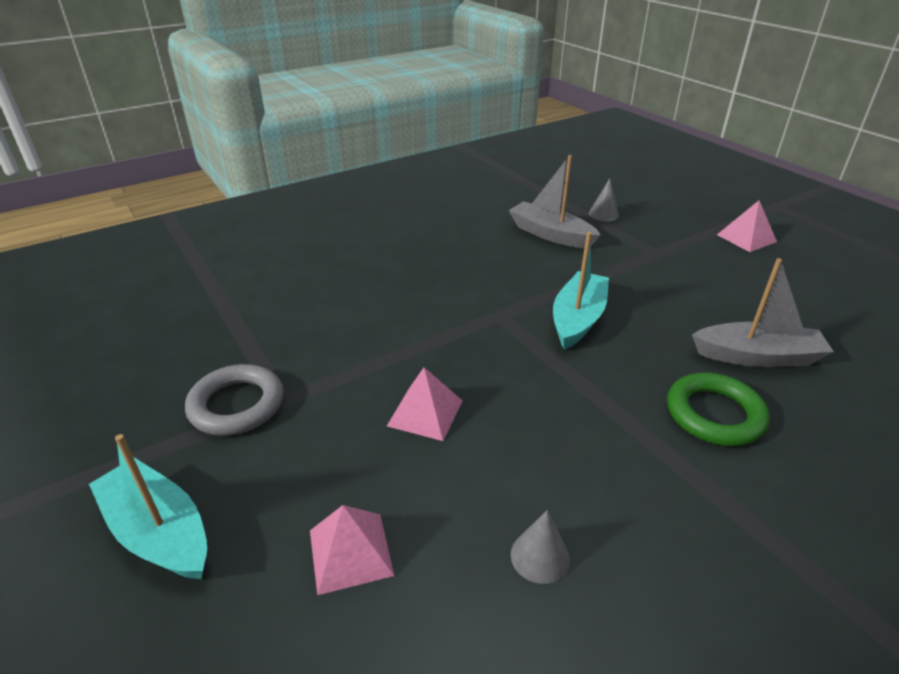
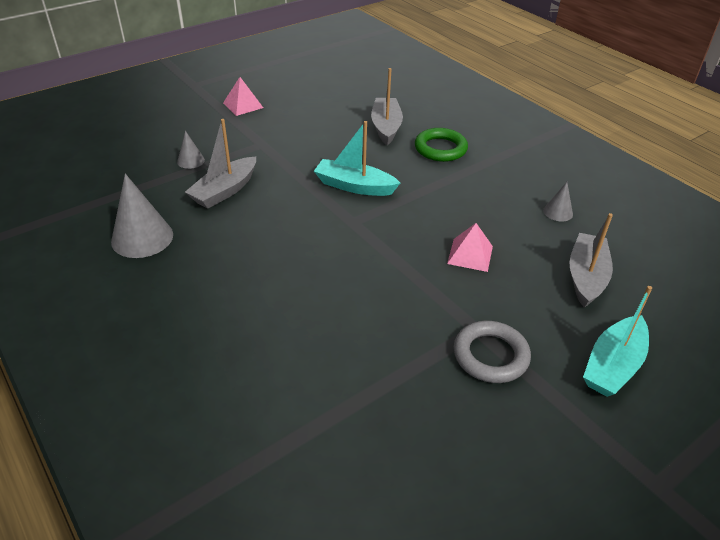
camera: 95 degrees left, 5 degrees up
pink pyramid [310,505,394,595] -> grey boat [569,213,613,307]
none -> grey cone [111,174,173,258]

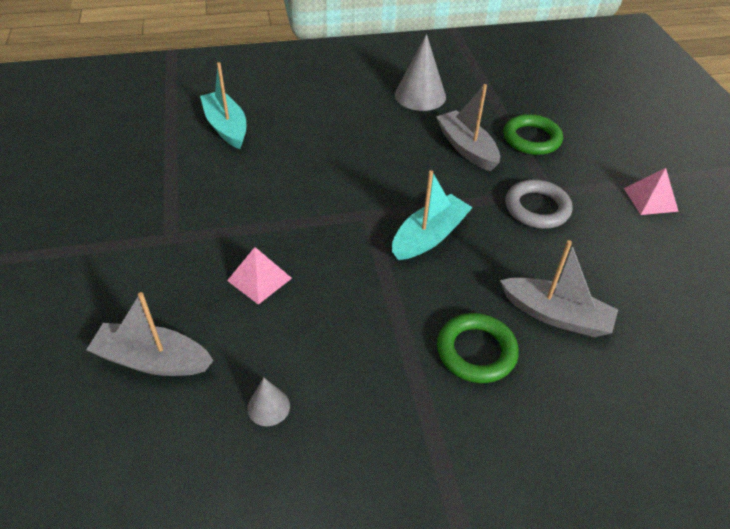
camera: 115 degrees right, 5 degrees up
grey cone [177,131,205,169] -> green ring [503,114,563,155]
grey ring [454,321,531,383] -> grey ring moved to [505,179,572,229]
grey boat [569,213,613,307] -> grey boat turned 150 degrees clockwise [86,292,214,376]
turquoise boat [583,286,652,397] -> turquoise boat moved to [200,62,246,149]

